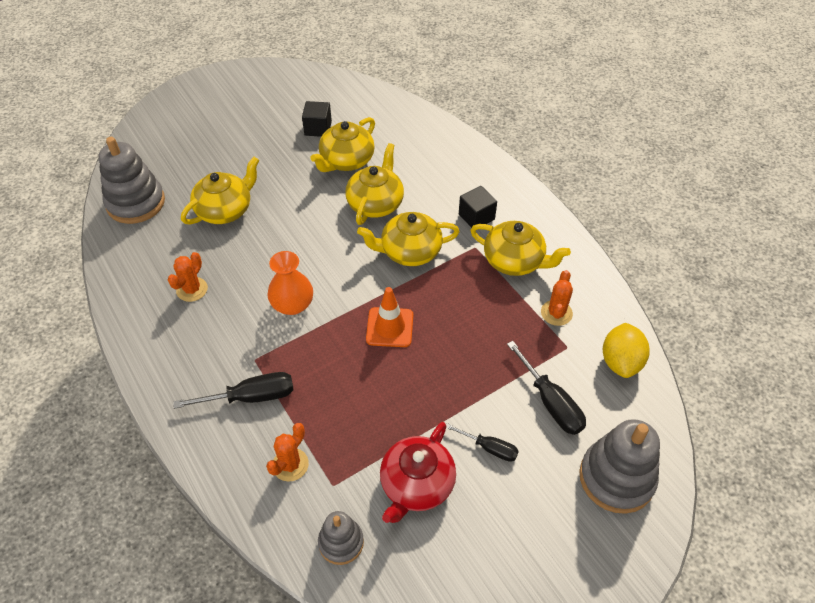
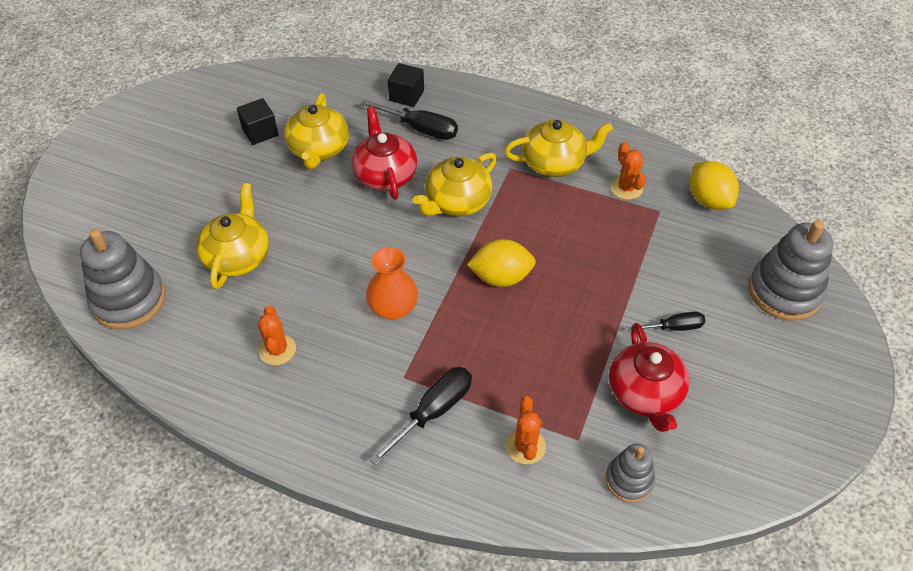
camera: 35 degrees left, 0 degrees up
yellow teapot [345,143,404,225] -> red teapot [351,106,417,200]
orange traffic cone [366,287,413,347] -> yellow lemon [467,239,536,287]
black cube [459,186,497,228] -> black cube moved to [388,63,424,107]
black screwdriver [507,341,586,435] -> black screwdriver moved to [360,99,458,140]

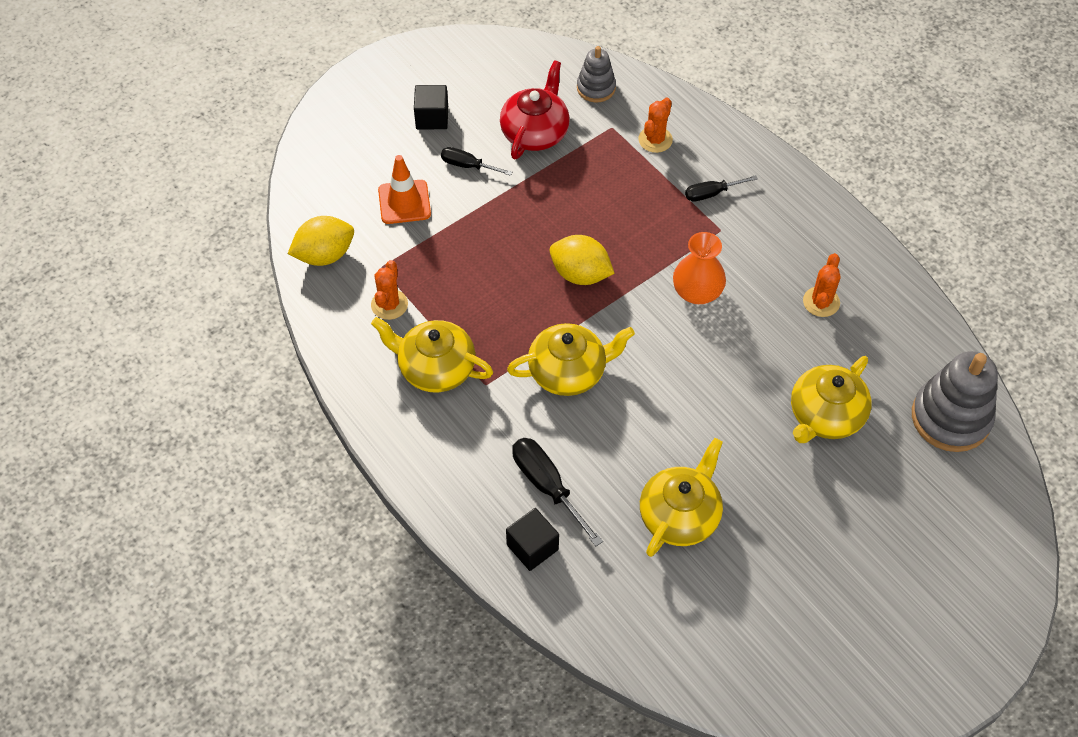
camera: 150 degrees left, 5 degrees up
black cube [237,98,278,145] -> black cube moved to [414,85,448,129]
red teapot [351,106,417,200] -> none
black screwdriver [369,367,472,465] -> black screwdriver [685,175,758,202], size x0.63
yellow lemon [690,161,739,210] -> yellow lemon turned 60 degrees clockwise [288,216,354,266]
grey stacking toy [749,220,833,321] -> none
none -> orange traffic cone [378,155,431,224]

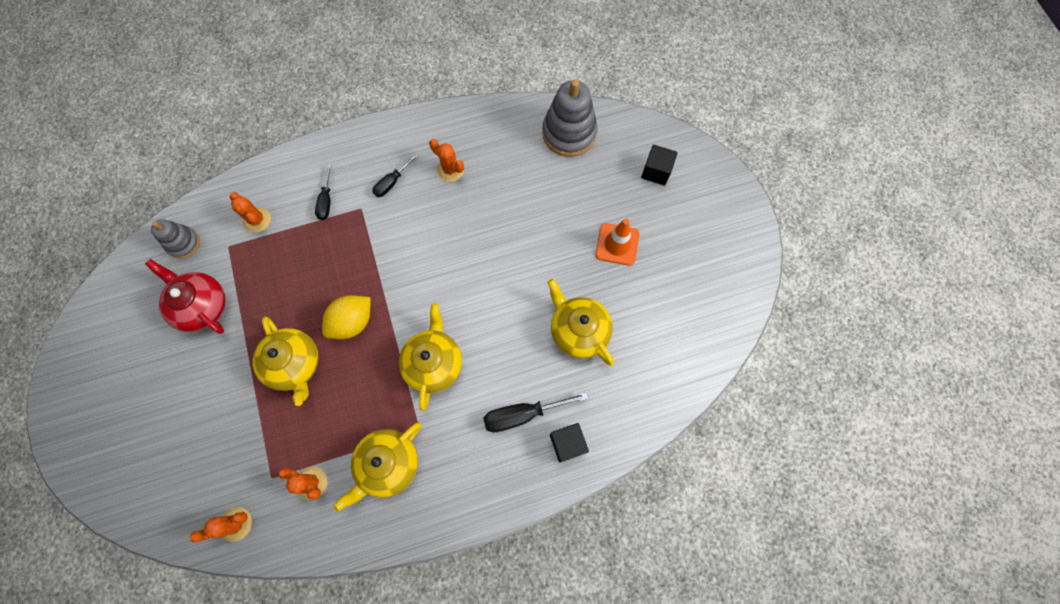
camera: 70 degrees left, 15 degrees up
yellow lemon [288,216,354,266] -> orange cactus [190,507,252,543]
orange traffic cone [378,155,431,224] -> orange traffic cone moved to [595,219,639,266]
black cube [414,85,448,129] -> black cube moved to [641,145,678,186]
black screwdriver [441,147,512,176] -> black screwdriver moved to [372,154,418,197]
orange vase [673,232,726,304] -> none
yellow teapot [791,356,872,443] -> yellow teapot moved to [253,317,318,406]

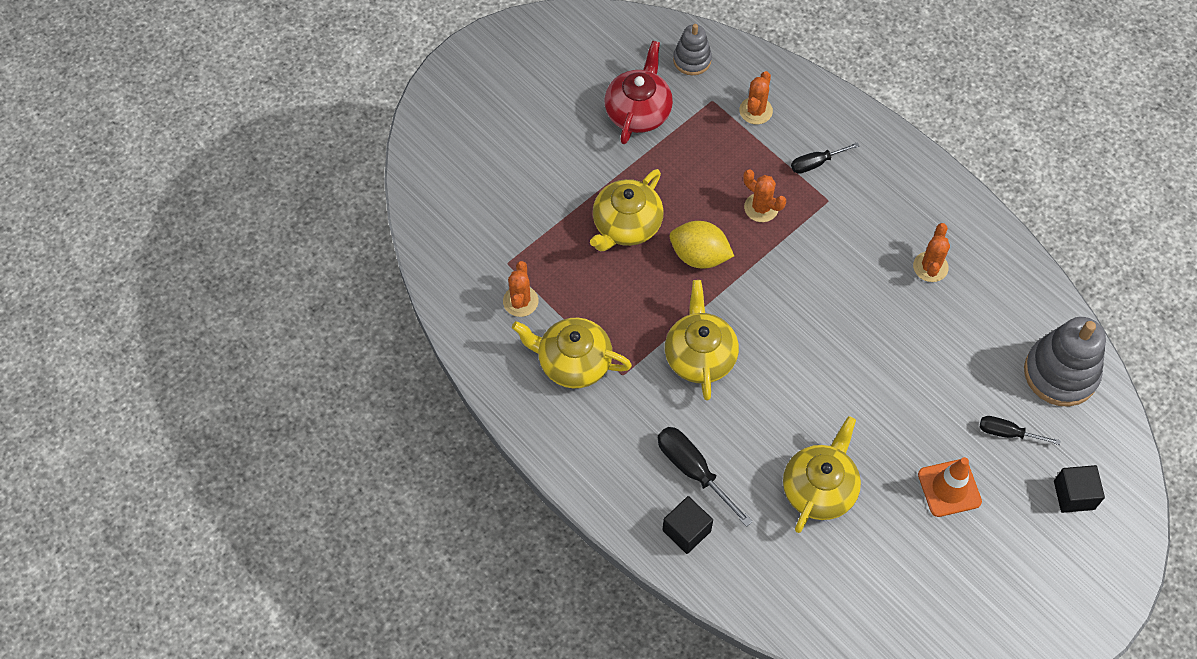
camera: 65 degrees right, 10 degrees down
orange cactus [190,507,252,543] -> orange cactus moved to [743,169,786,222]
black screwdriver [372,154,418,197] -> black screwdriver moved to [980,416,1061,445]
yellow teapot [399,303,462,411] -> yellow teapot turned 75 degrees counterclockwise [665,280,739,400]

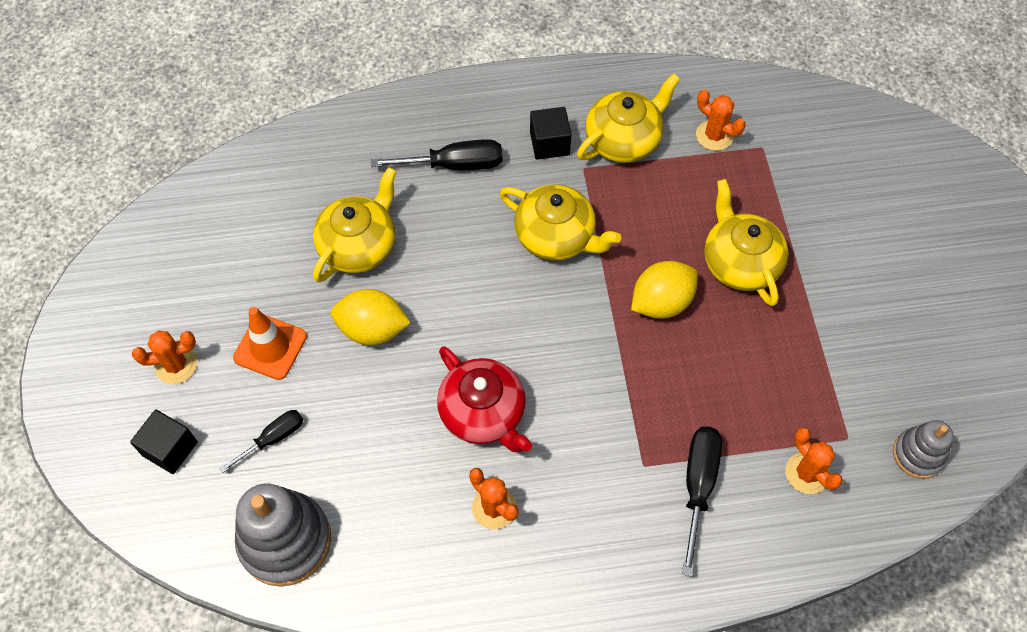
camera: 125 degrees right, 0 degrees up
red teapot [605,41,673,144] -> red teapot moved to [437,346,532,452]
black cube [662,496,713,554] -> black cube moved to [530,107,572,160]
orange cactus [743,169,786,222] -> orange cactus moved to [132,330,197,384]
yellow teapot [783,416,861,533] -> yellow teapot turned 120 degrees counterclockwise [313,167,396,282]
black screwdriver [791,142,859,174] -> black screwdriver [682,427,722,577], size x1.59
none -> yellow lemon [331,289,411,345]

